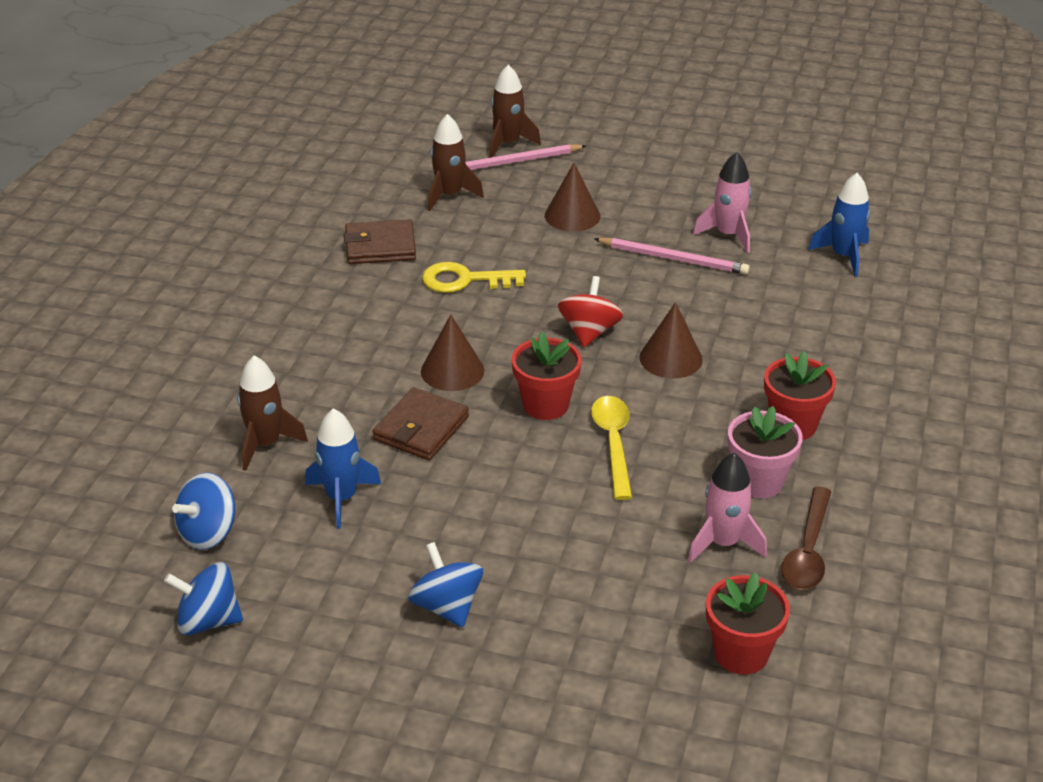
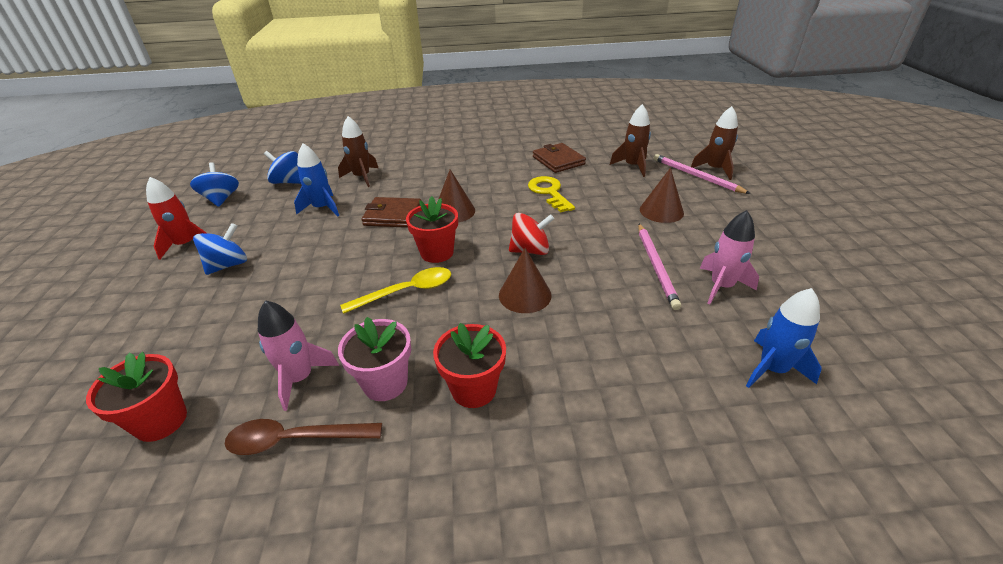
camera: 70 degrees right, 0 degrees up
none -> red rocket [146,177,206,260]

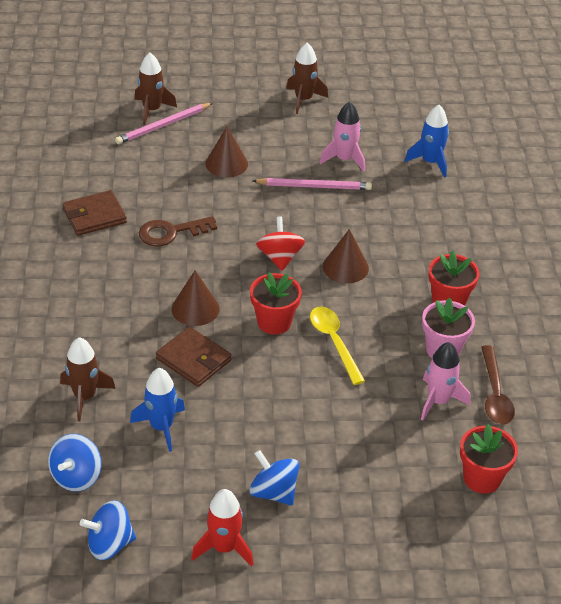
camera: 90 degrees left, 5 degrees up
brown wallet [361,197,421,228] -> brown wallet turned 60 degrees counterclockwise [156,327,232,387]
yellow key [528,176,575,213] -> brown key [139,216,217,246]
brown rocket [610,104,651,177] -> brown rocket moved to [286,43,328,114]

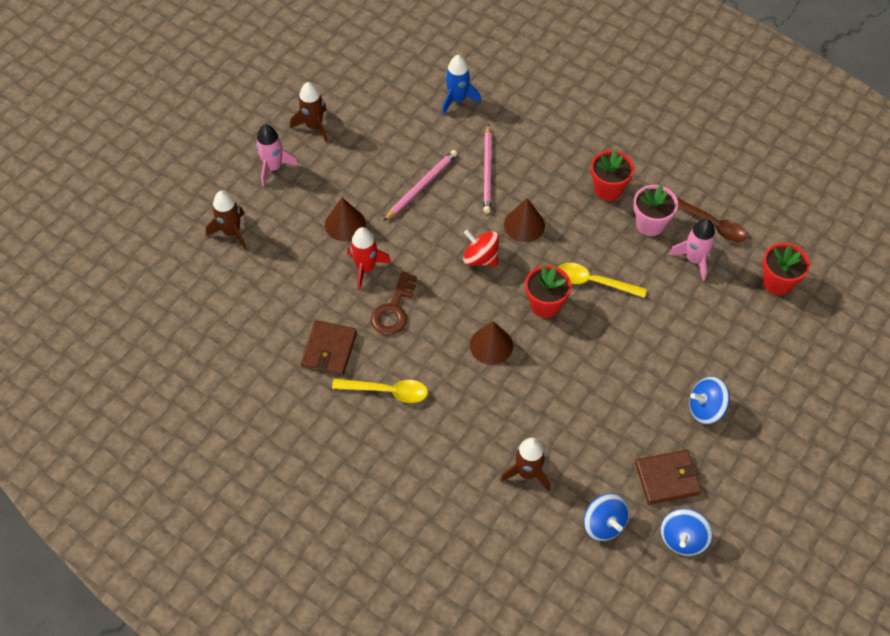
camera: 50 degrees left, 15 degrees up
pink pencil [115,103,212,144] -> pink pencil moved to [483,124,492,213]
blue rocket [130,368,185,452] -> none
brown wallet [156,327,232,387] -> brown wallet moved to [635,450,702,505]
red rocket [191,489,254,566] -> red rocket moved to [347,227,391,290]
pink rocket [320,102,365,172] -> pink rocket moved to [256,124,298,187]
none -> yellow spoon [332,379,428,403]

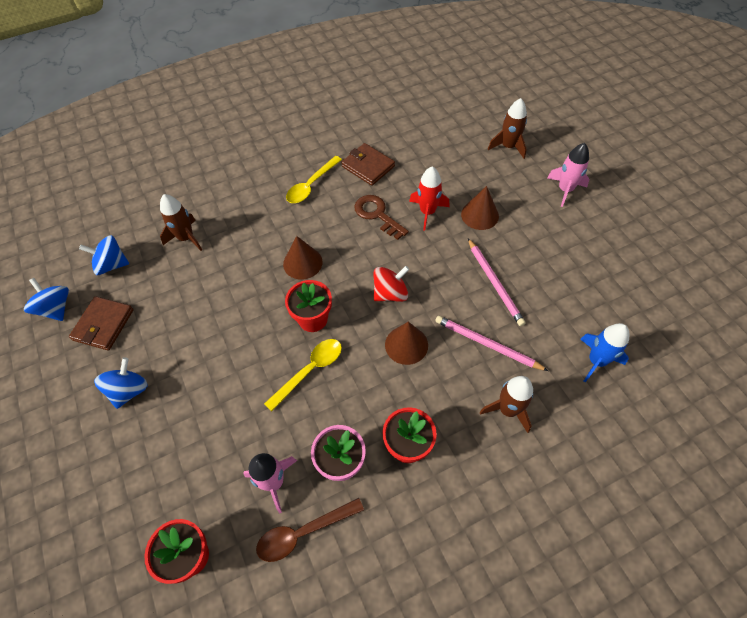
camera: 120 degrees right, 0 degrees up
brown rocket [290,82,328,142] -> brown rocket moved to [480,376,533,433]

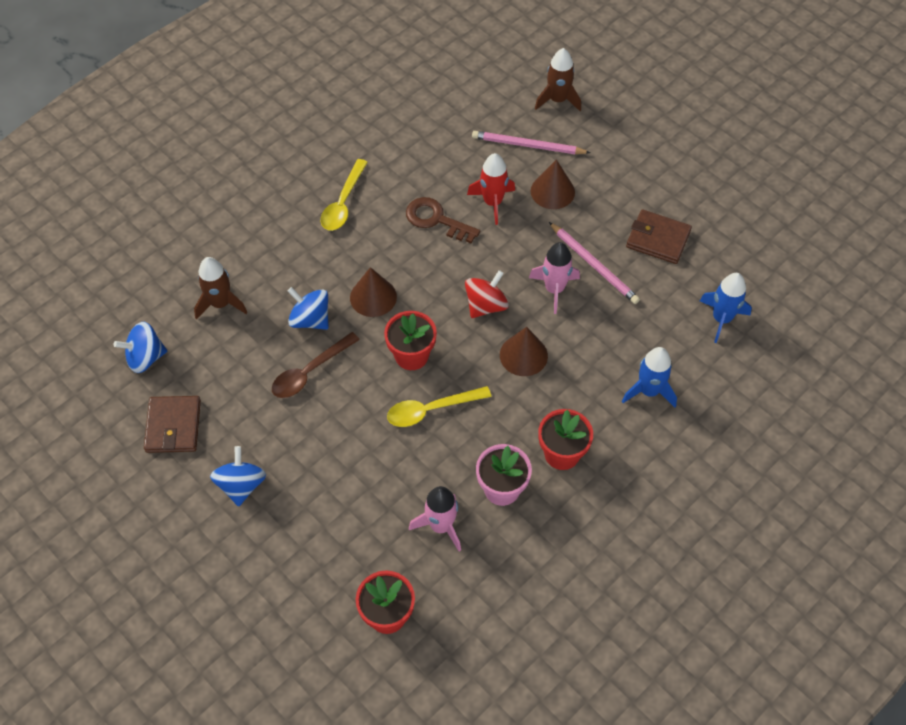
camera: 20 degrees left, 0 degrees up
blue spinning top [24,278,69,321] -> blue spinning top moved to [288,287,329,330]
brown spoon [256,498,364,562] -> brown spoon moved to [272,332,360,398]
yellow spoon [264,339,342,412] -> yellow spoon turned 135 degrees counterclockwise [387,386,491,427]
brown wallet [341,143,395,186] -> brown wallet moved to [626,209,692,264]
pink pencil [435,316,548,371] -> pink pencil moved to [472,131,591,154]
brown rocket [480,376,533,433] -> blue rocket [622,347,677,407]
pink rocket [547,143,590,207] -> pink rocket moved to [529,242,580,314]

